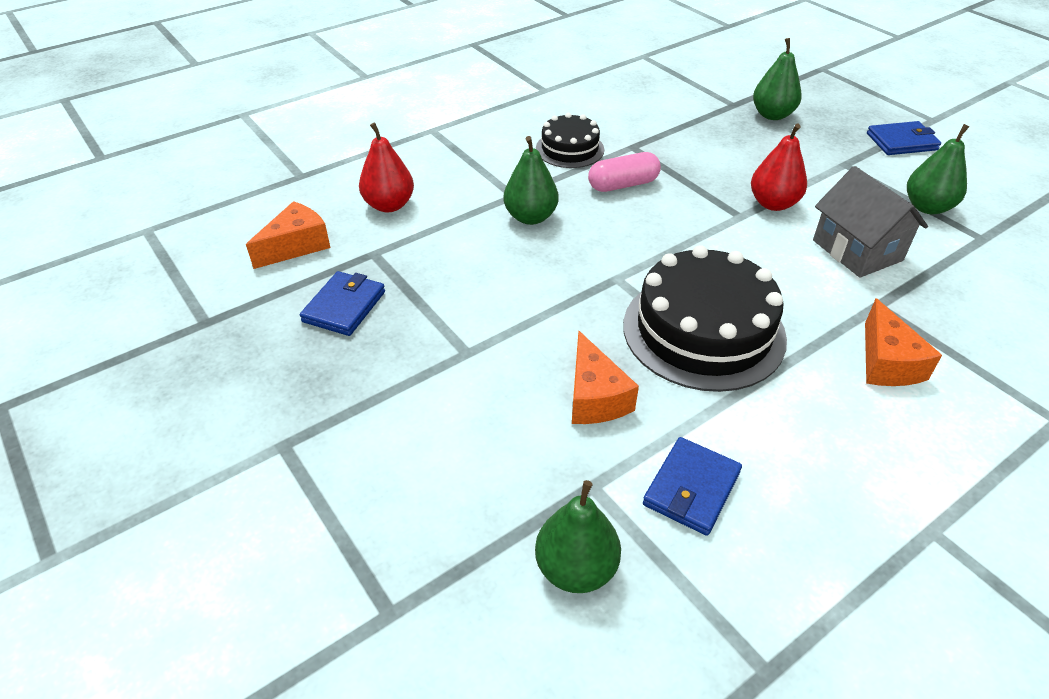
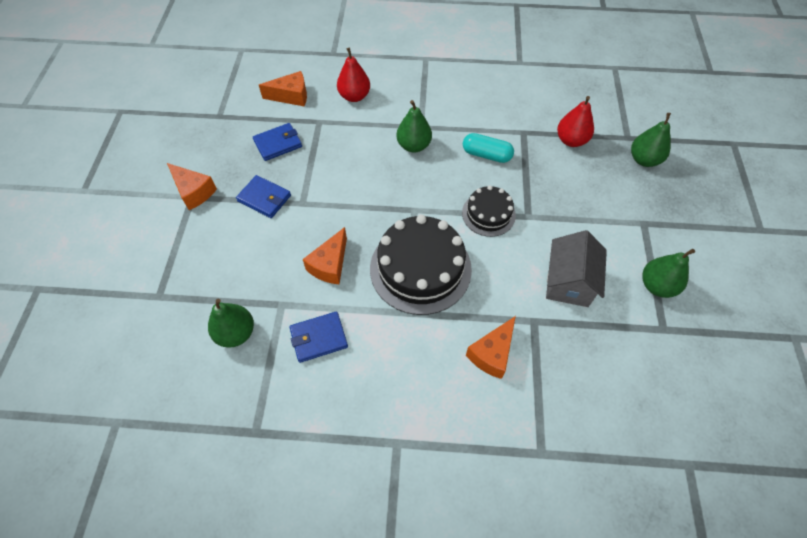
camera: 40 degrees right, 15 degrees up
black cake [536,113,604,168] -> black cake moved to [462,185,516,237]
pink capsule [588,152,661,192] -> turquoise capsule [463,133,514,163]
red pear [751,123,807,211] -> red pear moved to [557,96,594,147]
blue wallet [867,121,941,155] -> blue wallet moved to [236,175,291,218]
none -> orange cheese [167,163,217,210]

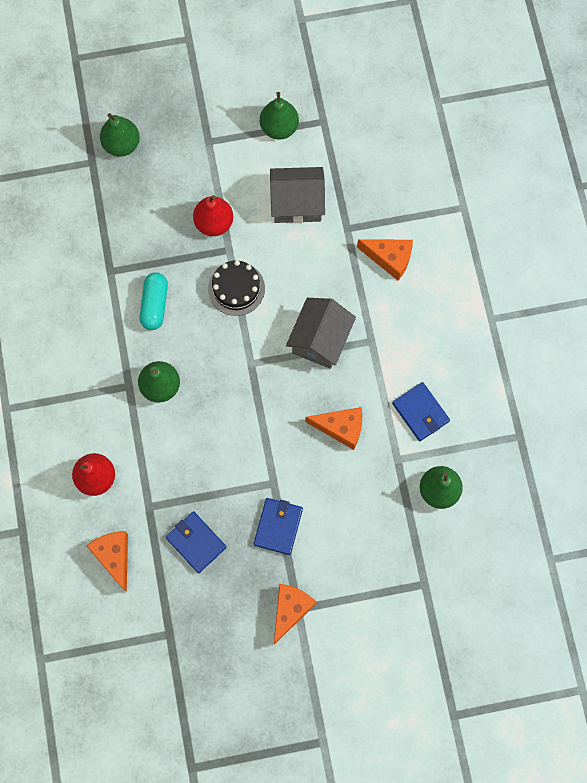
camera: 105 degrees left, 15 degrees up
black cake [370,215,472,315] -> grey house [286,298,356,369]
red pear [557,96,594,147] -> red pear moved to [193,195,233,236]

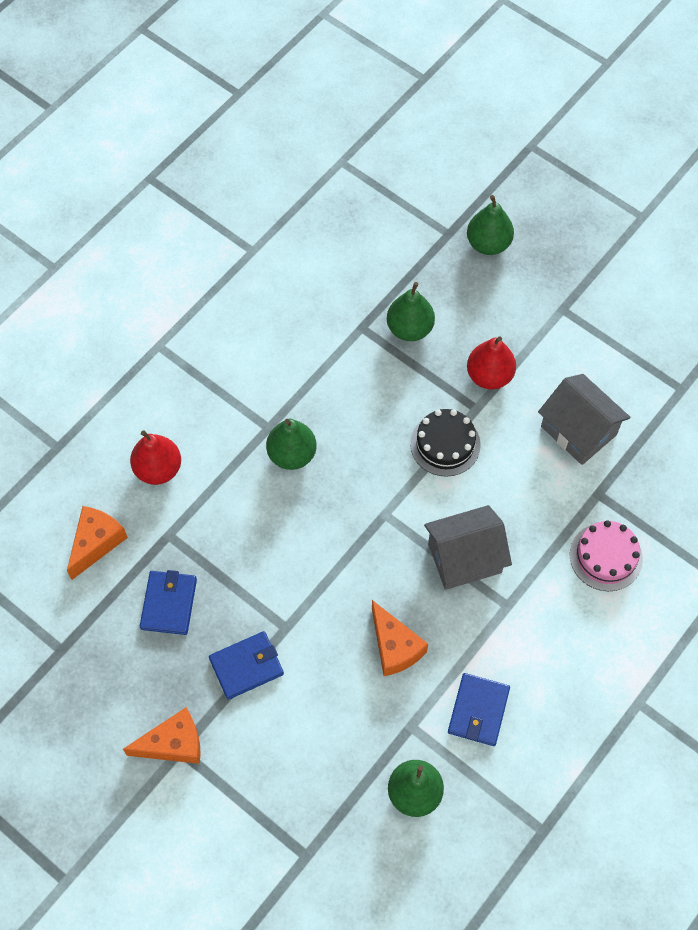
camera: 50 degrees right, 10 degrees down
turquoise capsule [140,272,168,330] -> none
green pear [260,92,299,139] -> green pear moved to [387,282,435,341]
orange cheese [357,239,413,281] -> pink cake [570,520,643,591]

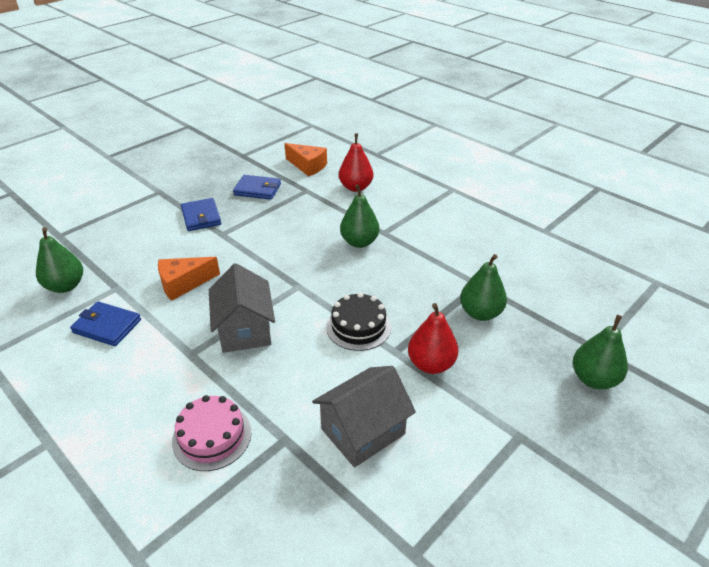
camera: 95 degrees right, 25 degrees down
orange cheese [123,707,201,764] -> none

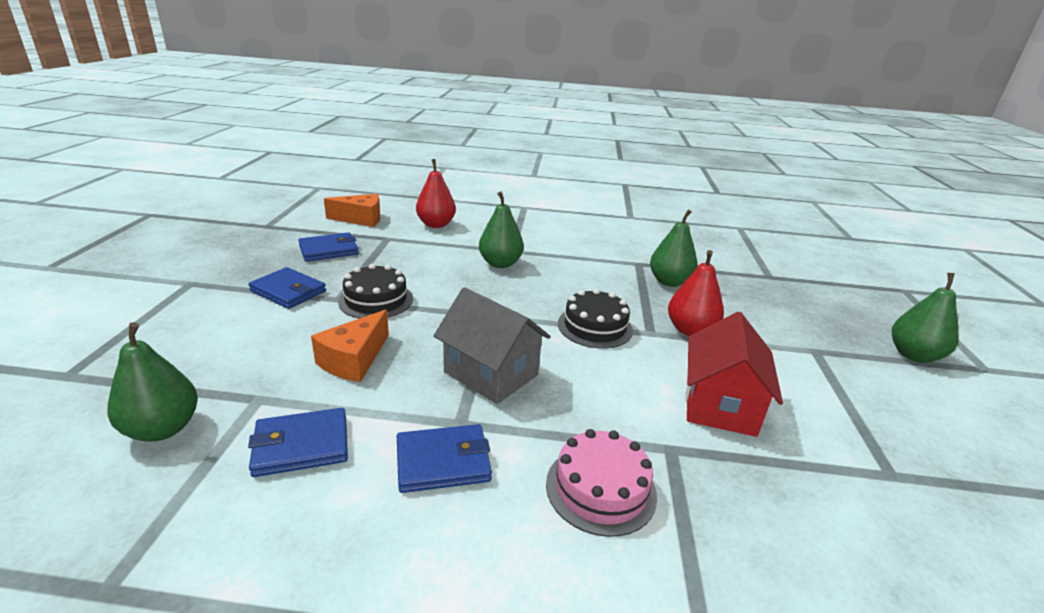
camera: 40 degrees left, 10 degrees down
grey house [312,366,416,468] -> red house [685,312,783,437]
green pear [573,315,628,389] -> green pear moved to [892,273,959,363]
none -> black cake [338,264,413,319]
none -> blue wallet [397,424,492,493]

